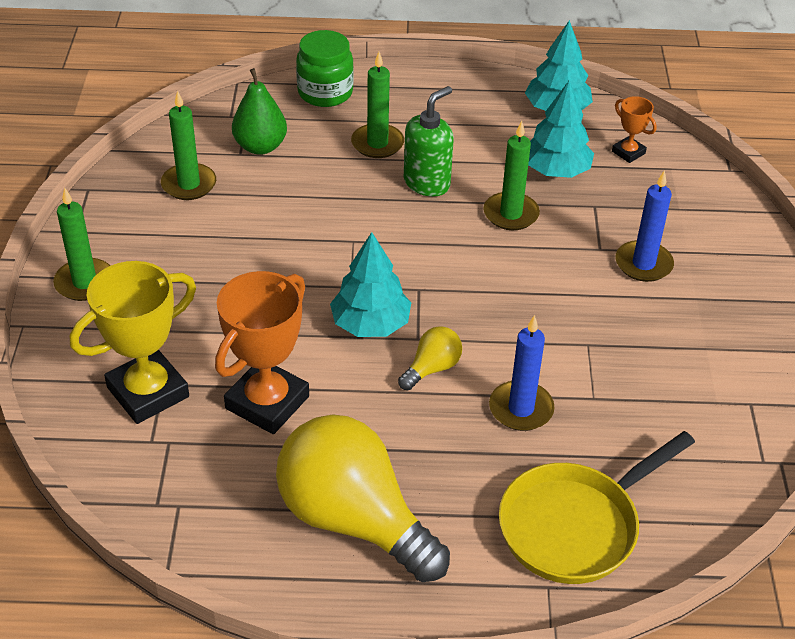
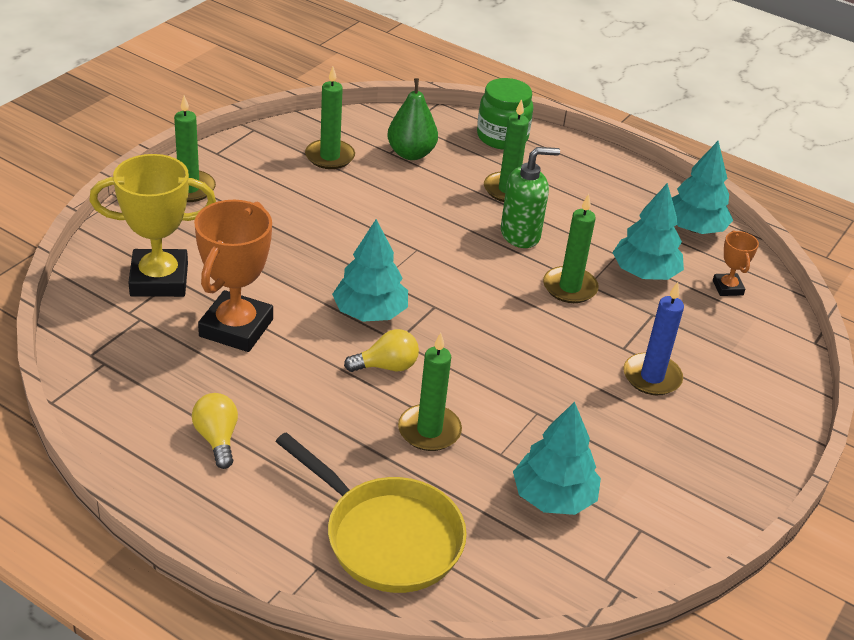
camera: 30 degrees right, 5 degrees down
orange trophy [215,271,309,434] -> orange trophy turned 45 degrees counterclockwise [194,200,273,352]
yellow light bulb [276,415,450,582] -> yellow light bulb [192,393,238,469], size x0.43
blue candle [489,315,555,431] -> green candle [398,333,462,451]
yellow pan [499,431,695,584] -> yellow pan turned 135 degrees counterclockwise [275,432,467,593]
none -> turquoise tree [513,402,601,515]

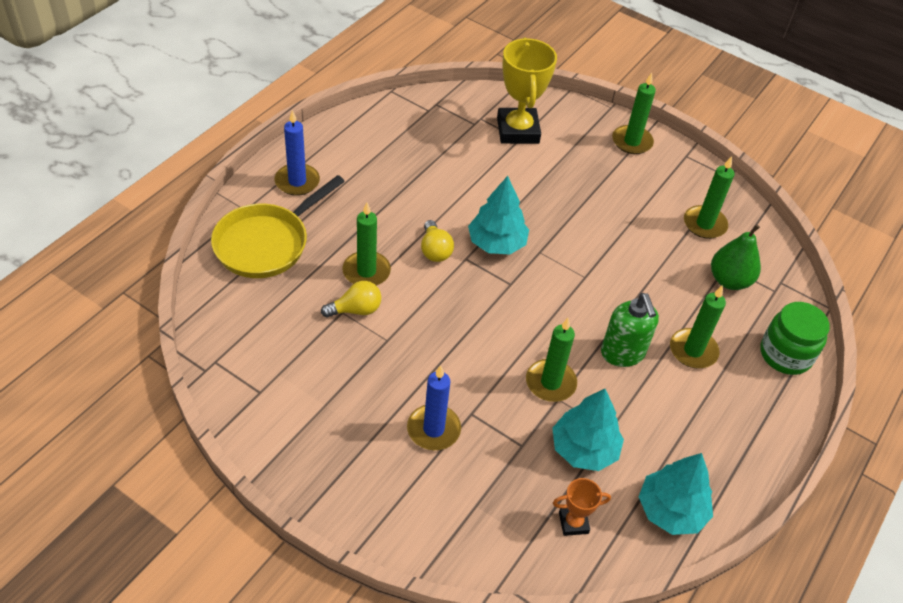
camera: 90 degrees right, 10 degrees up
yellow light bulb [192,393,238,469] -> yellow light bulb moved to [321,281,381,318]
orange trophy [194,200,273,352] -> none
turquoise tree [513,402,601,515] -> none
none -> blue candle [275,110,320,196]

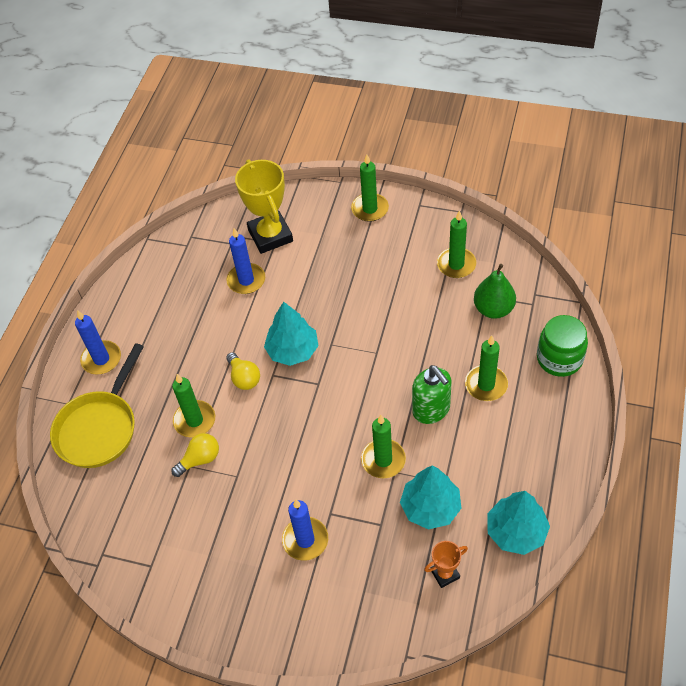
camera: 10 degrees left, 5 degrees up
none -> blue candle [226,228,265,294]

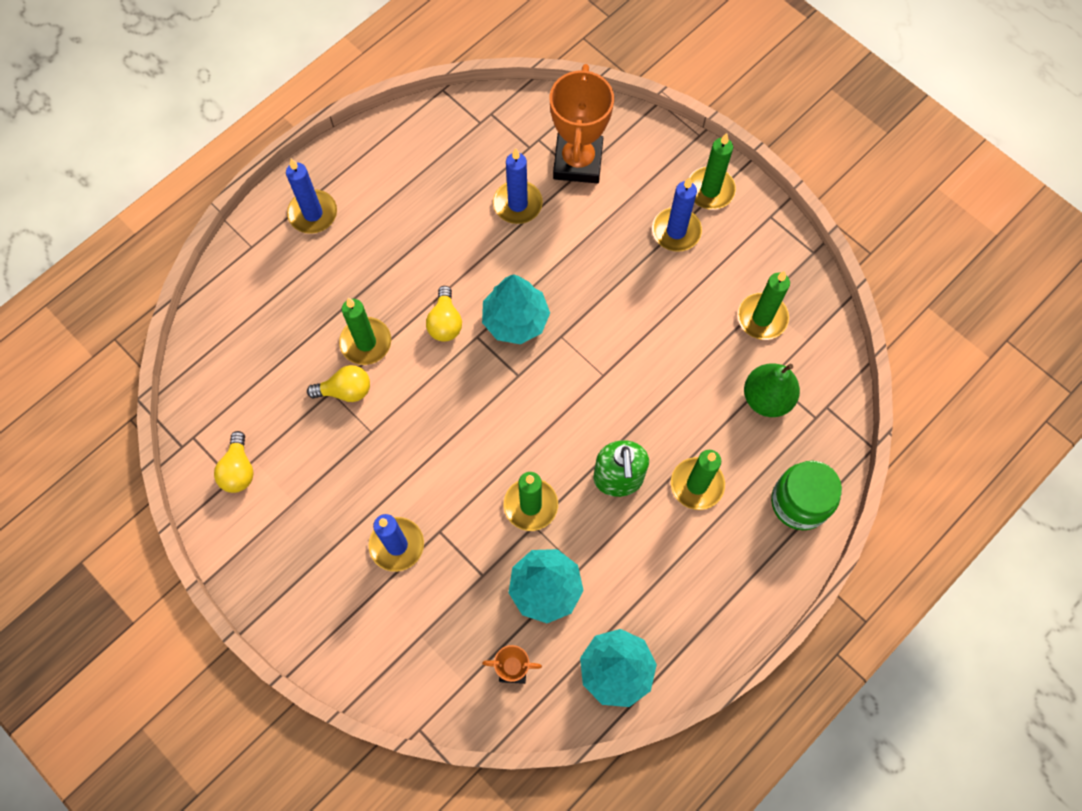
camera: 25 degrees right, 15 degrees up
yellow pan [50,343,144,468] -> none
yellow trophy [235,160,293,254] -> orange trophy [550,64,614,183]
none -> yellow light bulb [214,431,254,493]
none -> blue candle [652,177,702,252]

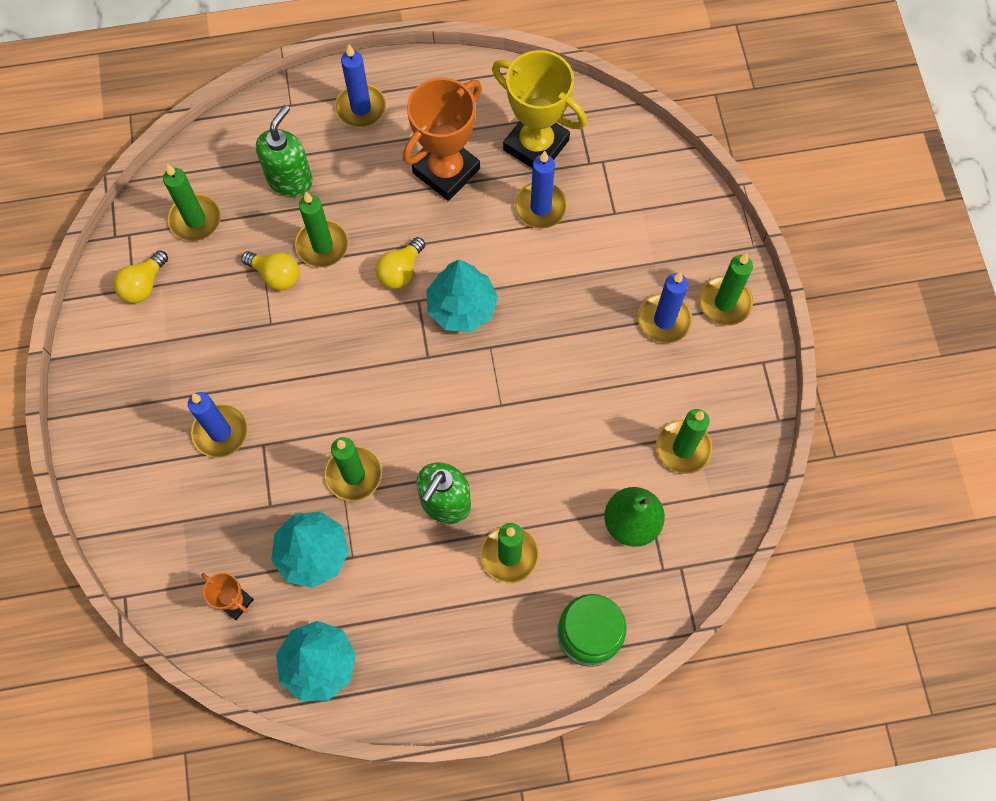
camera: 35 degrees right, 0 degrees up
orange trophy [550,64,614,183] -> orange trophy moved to [403,77,482,201]
none -> green candle [163,164,221,241]
none -> green soap dispenser [256,105,313,197]
none -> yellow trophy [492,50,587,168]

